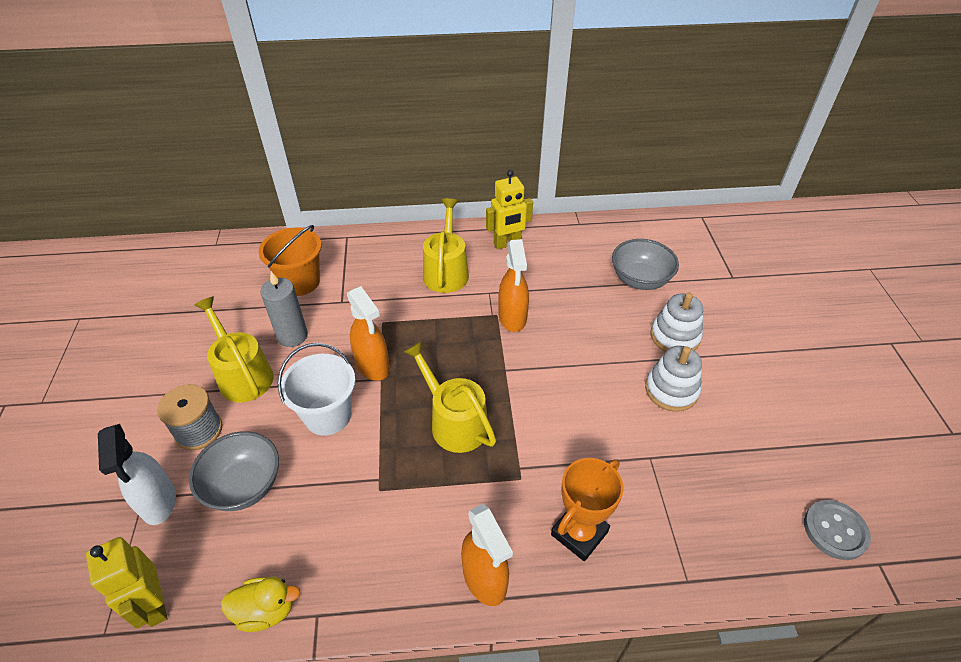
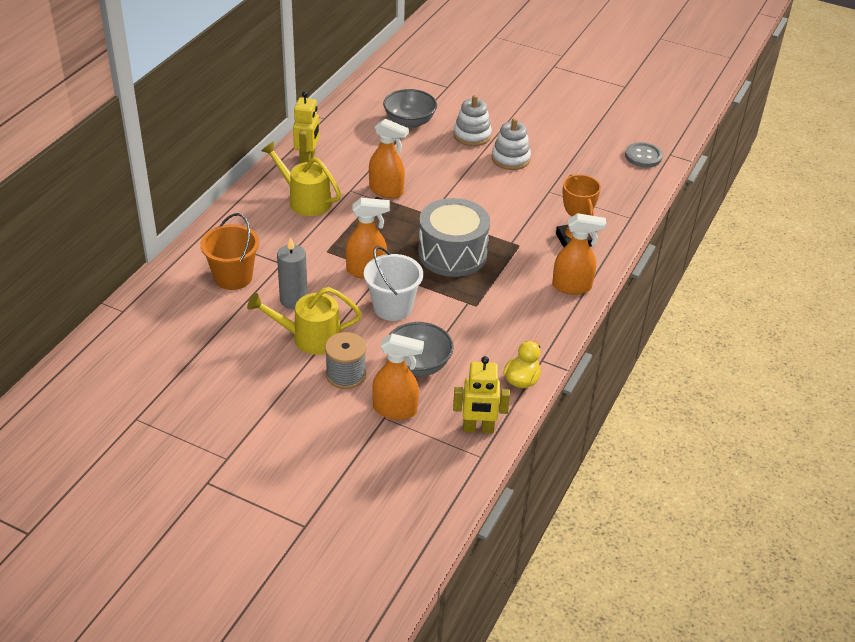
camera: 60 degrees left, 5 degrees down
white spray bottle [98,424,176,525] -> orange spray bottle [372,333,424,420]
yellow watering can [403,341,496,453] -> grey drum [418,198,490,277]

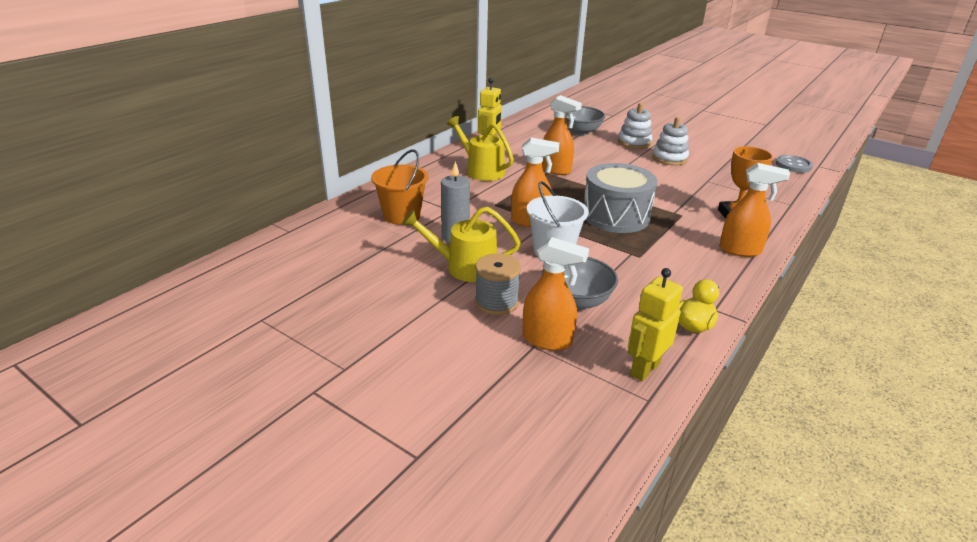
camera: 10 degrees right, 10 degrees down
yellow robot [453,356,510,433] -> yellow robot turned 120 degrees clockwise [628,268,683,382]

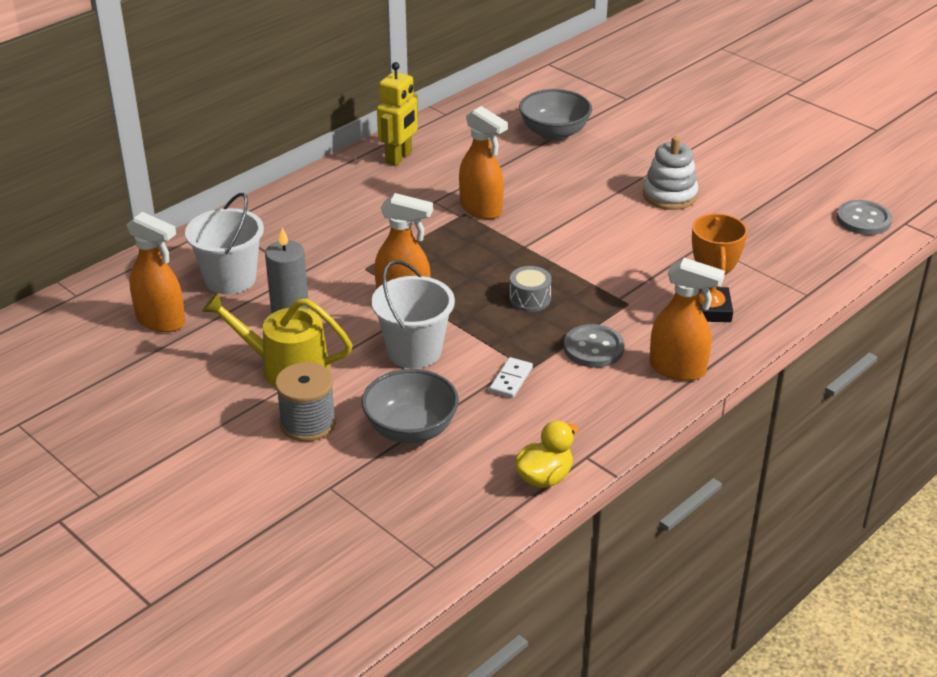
camera: 10 degrees right, 5 degrees up
orange bucket [371,149,429,225] -> white bucket [185,193,264,294]
yellow watering can [447,116,514,181] -> none
orange spray bottle [522,237,589,351] -> orange spray bottle moved to [127,212,185,332]
grey drum [584,163,658,233] -> grey drum [510,266,552,312], size x0.43
white stacking toy [618,103,652,149] -> none
yellow robot [628,268,683,382] -> none
none -> white domino [489,357,533,398]
none -> grey button [564,324,624,368]

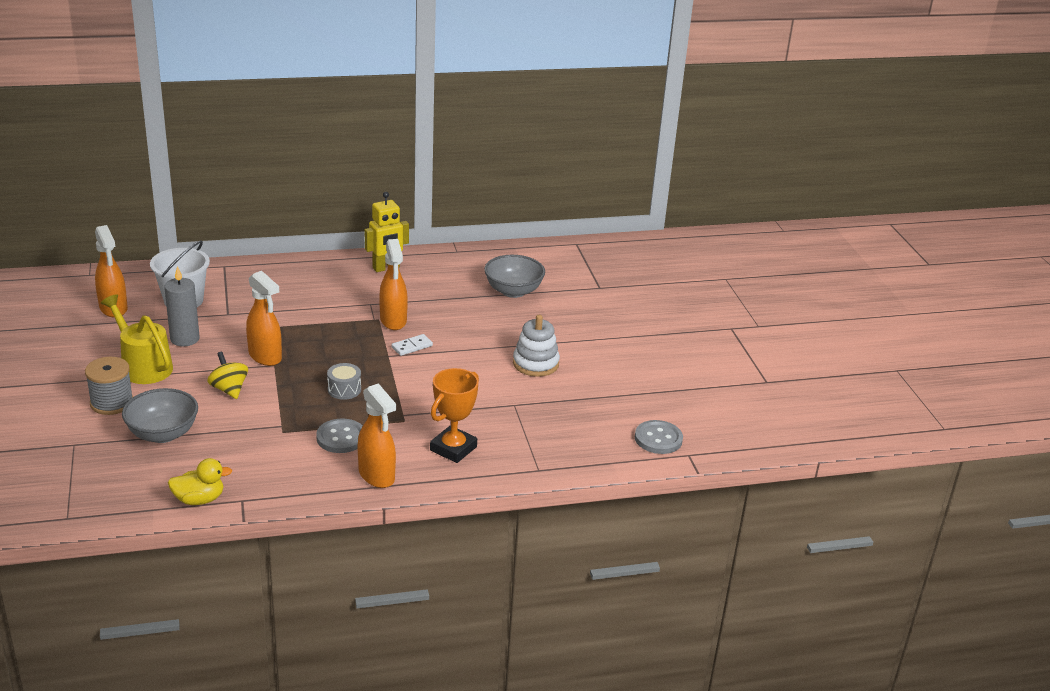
camera: 30 degrees right, 5 degrees down
white bucket [371,260,455,369] -> yellow spinning top [207,352,248,399]
white domino [489,357,533,398] -> white domino moved to [392,334,433,356]

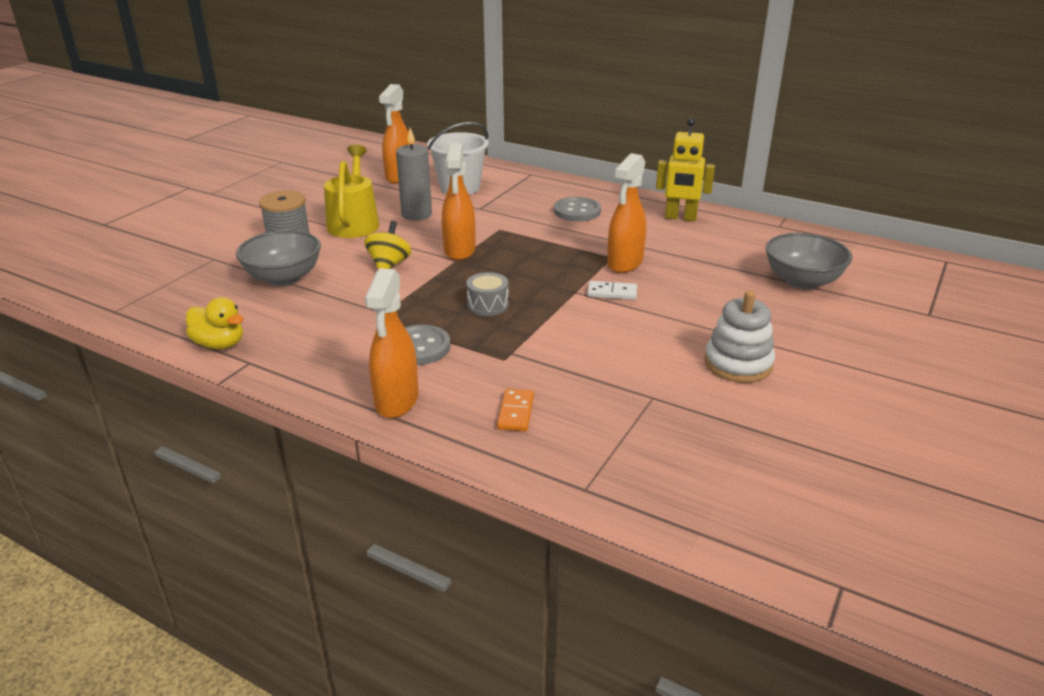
camera: 45 degrees right, 0 degrees up
orange trophy [430,368,479,463] -> orange domino [497,389,534,431]
grey button [635,420,683,454] -> grey button moved to [554,197,601,221]

